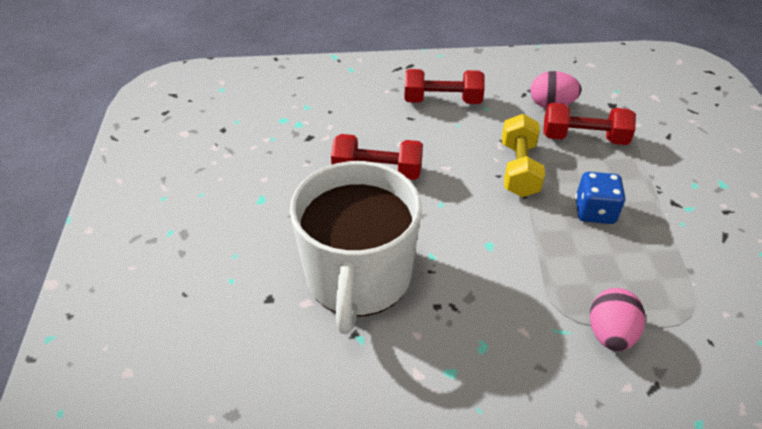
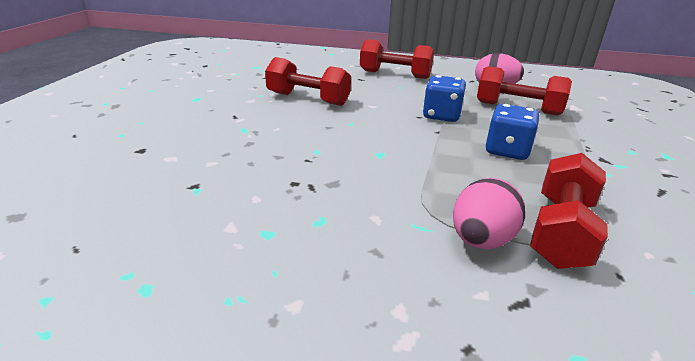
camera: 15 degrees right, 15 degrees down
white mug [290,161,422,334] -> none
yellow dumbbell [502,114,545,197] -> blue dice [423,75,466,122]
none -> red dumbbell [530,153,608,269]

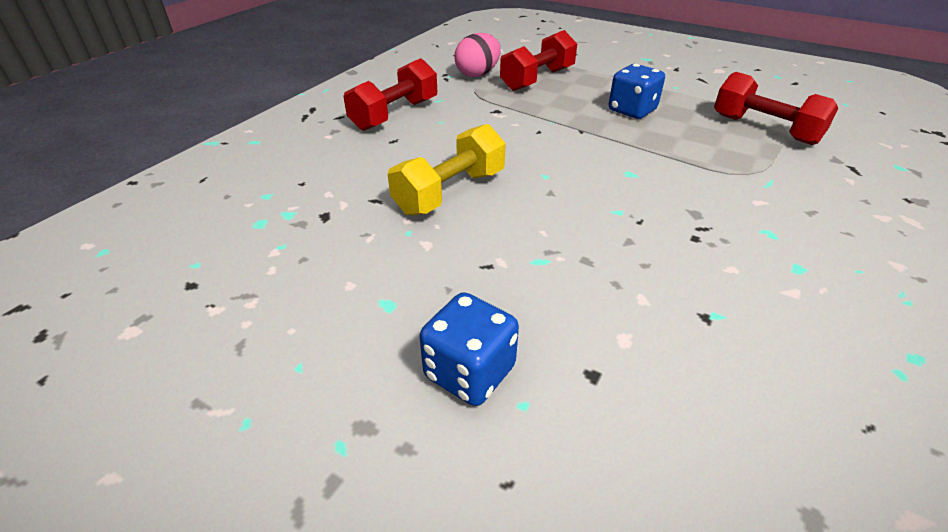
camera: 70 degrees left, 10 degrees up
red dumbbell [265,57,351,106] -> yellow dumbbell [388,124,506,215]
blue dice [423,75,466,122] -> blue dice moved to [419,292,519,406]
pink egg [453,178,525,249] -> none

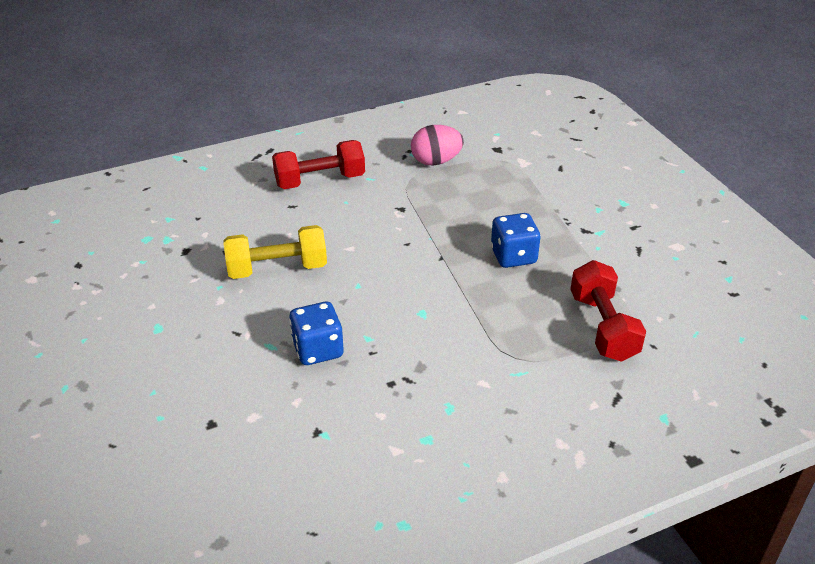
camera: 35 degrees right, 0 degrees up
blue dice [419,292,519,406] -> blue dice moved to [289,302,344,365]
red dumbbell [500,30,577,91] -> none

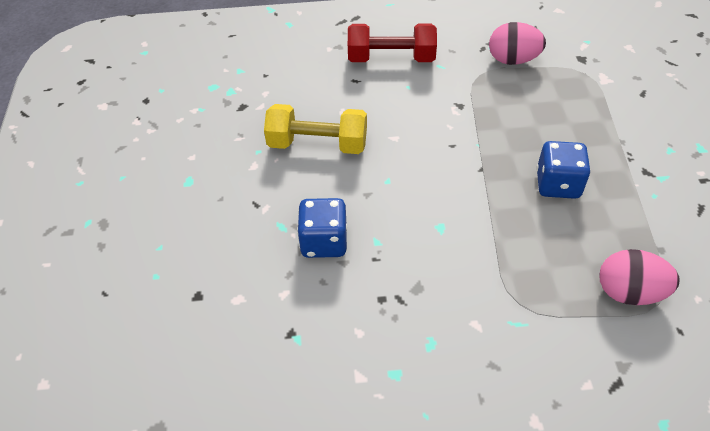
camera: 20 degrees right, 10 degrees up
red dumbbell [570,260,646,362] -> pink egg [600,249,679,305]

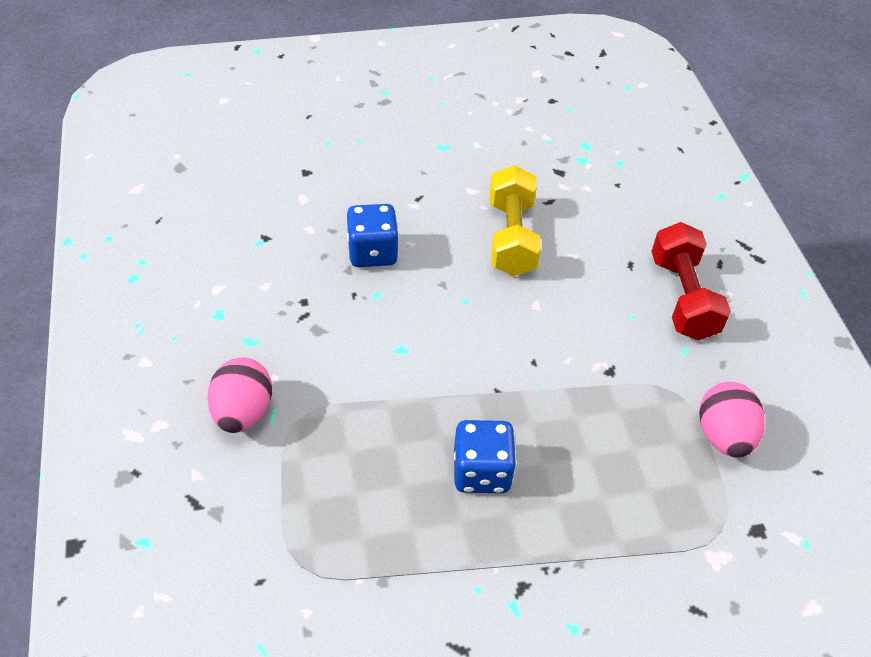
camera: 80 degrees right, 0 degrees up
pink egg [600,249,679,305] -> pink egg moved to [207,358,272,433]

